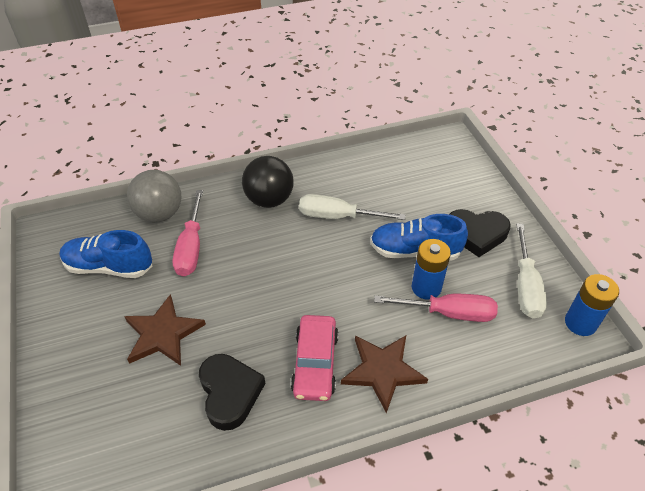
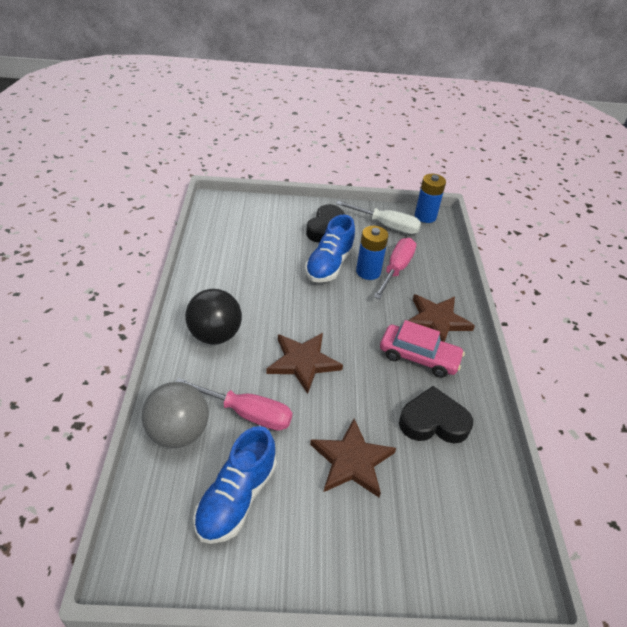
camera: 75 degrees left, 5 degrees down
white screwdriver [299,194,406,220] -> none
none -> brown star [266,333,343,394]

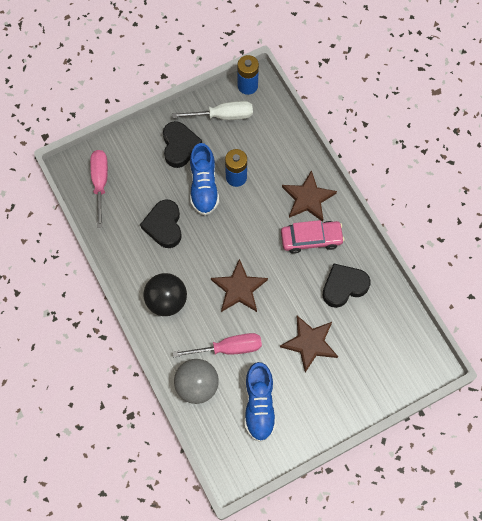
camera: 25 degrees left, 25 degrees up
pink screwdriver [374,238,416,299] -> pink screwdriver moved to [90,150,108,228]
none -> black heart [140,199,182,248]

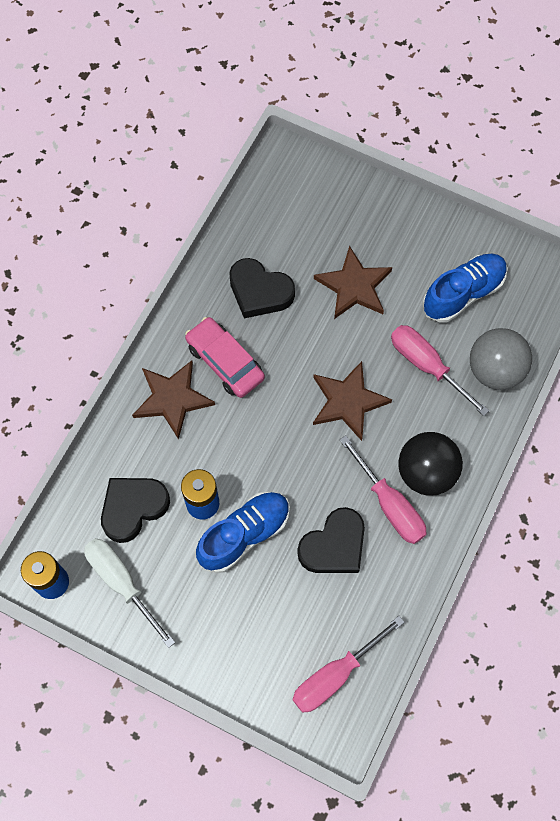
camera: 125 degrees left, 0 degrees up
black heart [163,121,202,168] -> black heart moved to [101,478,170,543]
none -> pink screwdriver [340,436,427,544]

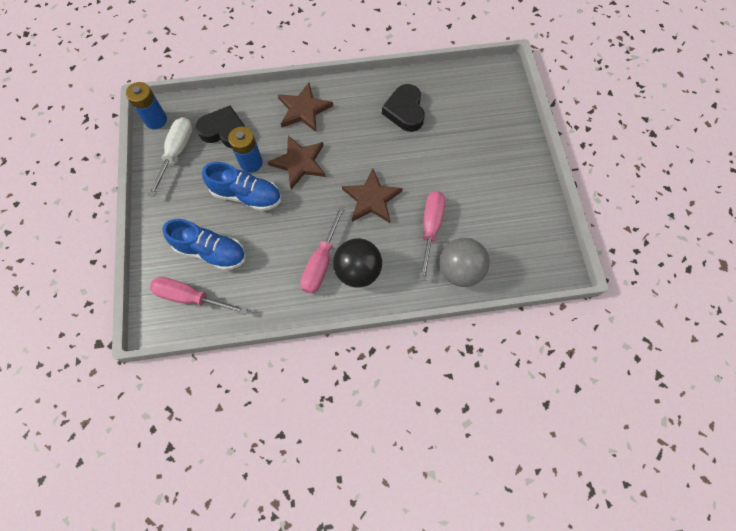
camera: 55 degrees right, 0 degrees up
pink car [185,317,265,398] -> none
black heart [297,507,365,573] -> none
brown star [314,246,392,319] -> brown star moved to [268,135,326,189]
blue shoe [423,254,507,323] -> blue shoe moved to [162,219,246,270]

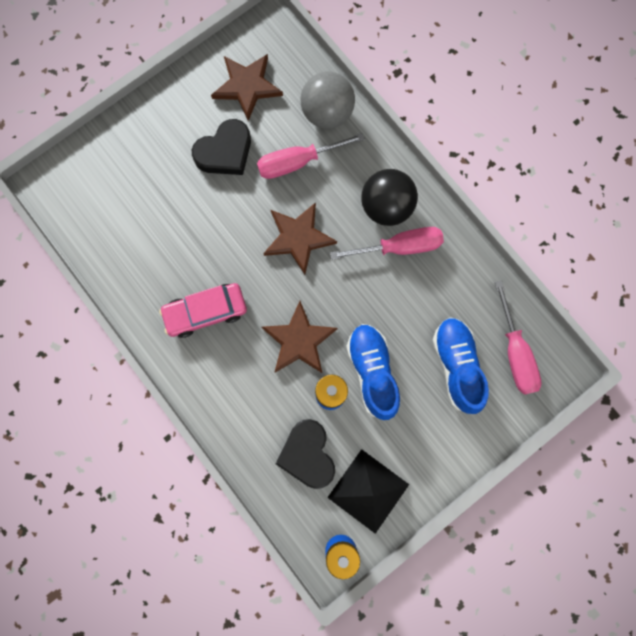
camera: 120 degrees left, 10 degrees up
white screwdriver [148,117,193,197] -> black pyramid [327,449,409,534]
brown star [278,83,333,132] -> brown star moved to [211,54,283,121]
black heart [382,84,425,132] -> black heart moved to [192,119,251,175]
none -> pink car [159,283,247,338]

